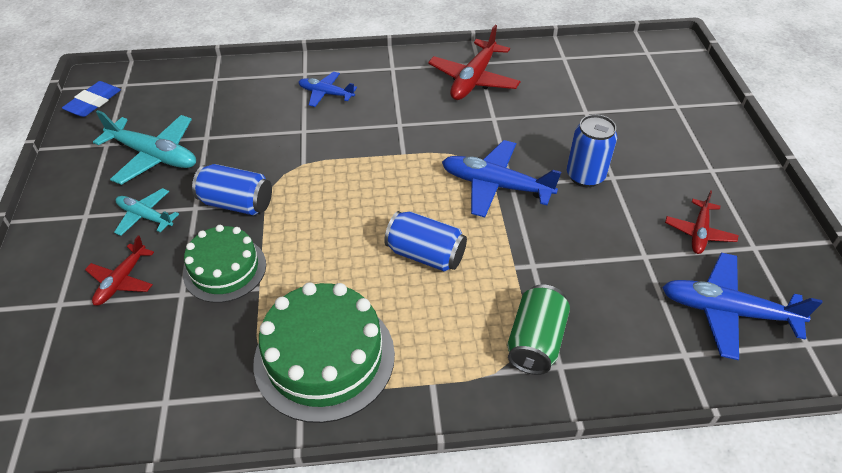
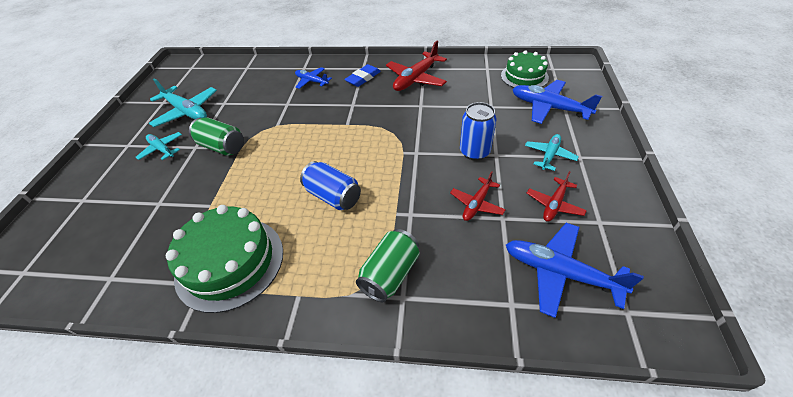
camera: 15 degrees right, 0 degrees up
blue eraser [62,81,121,117] -> blue eraser moved to [344,64,381,87]
red plane [85,235,154,306] -> red plane moved to [450,171,506,221]
green cake [183,225,266,303] -> green cake moved to [501,50,549,88]
blue can [192,164,272,215] -> green can [189,117,244,156]
blue plane [442,140,561,217] -> blue plane moved to [512,80,602,124]
none -> turquoise plane [525,134,579,171]

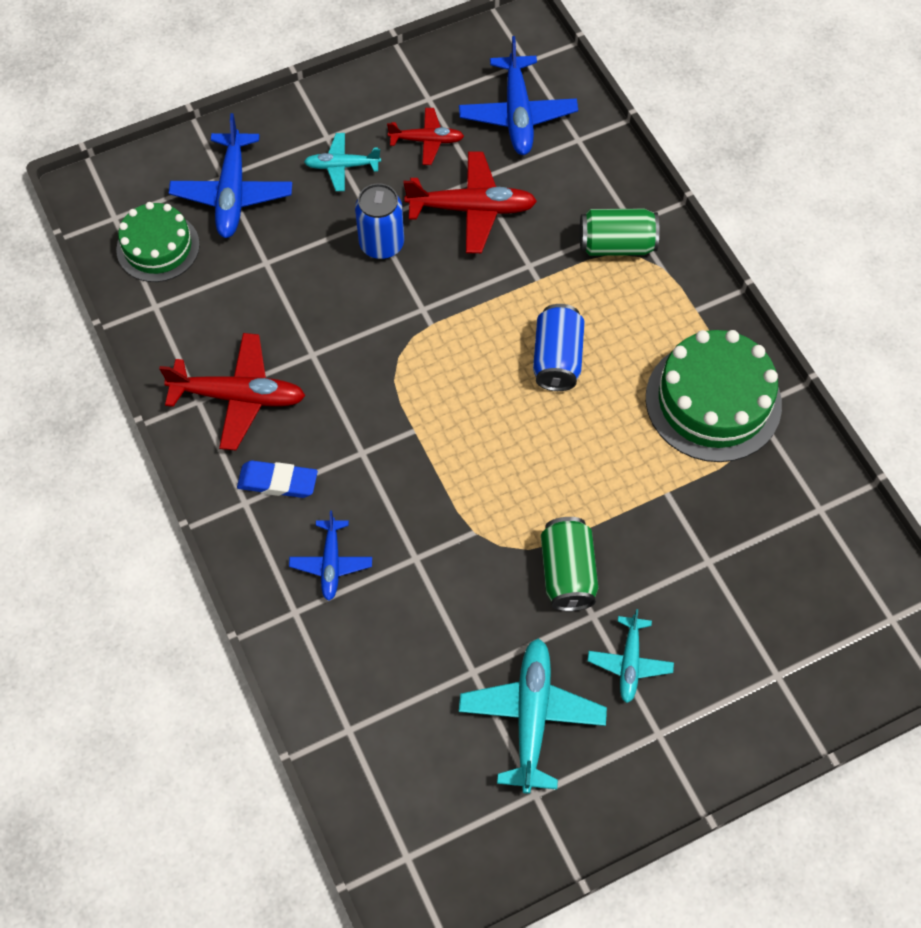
camera: 125 degrees left, 15 degrees up
red plane [450,171,506,221] -> red plane [404,151,537,253], size x1.68

